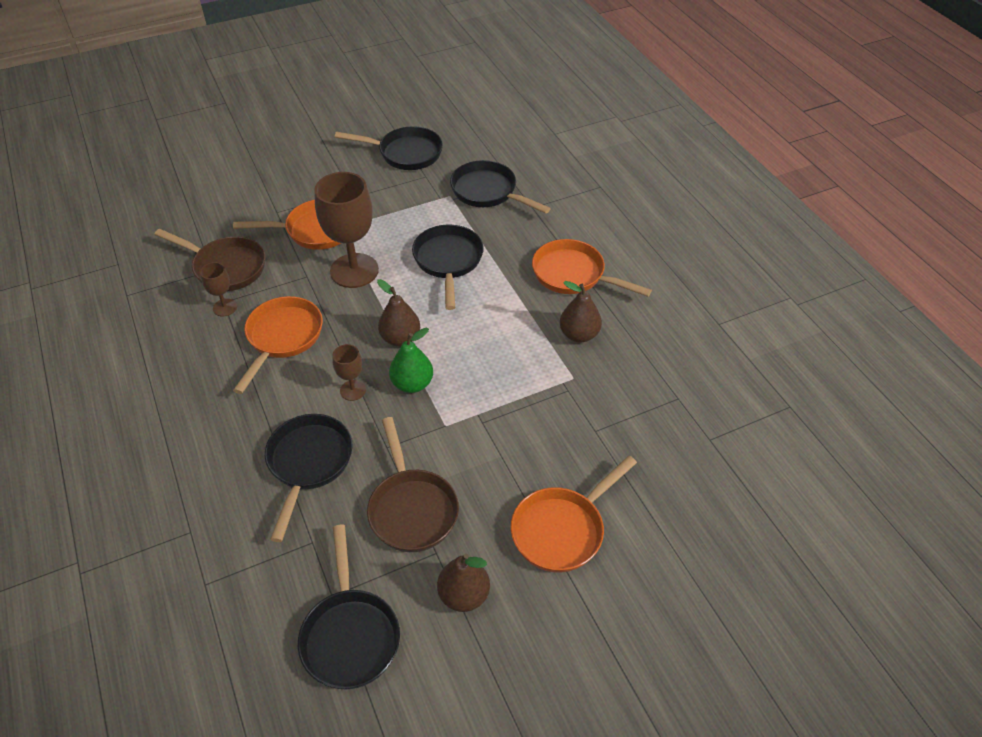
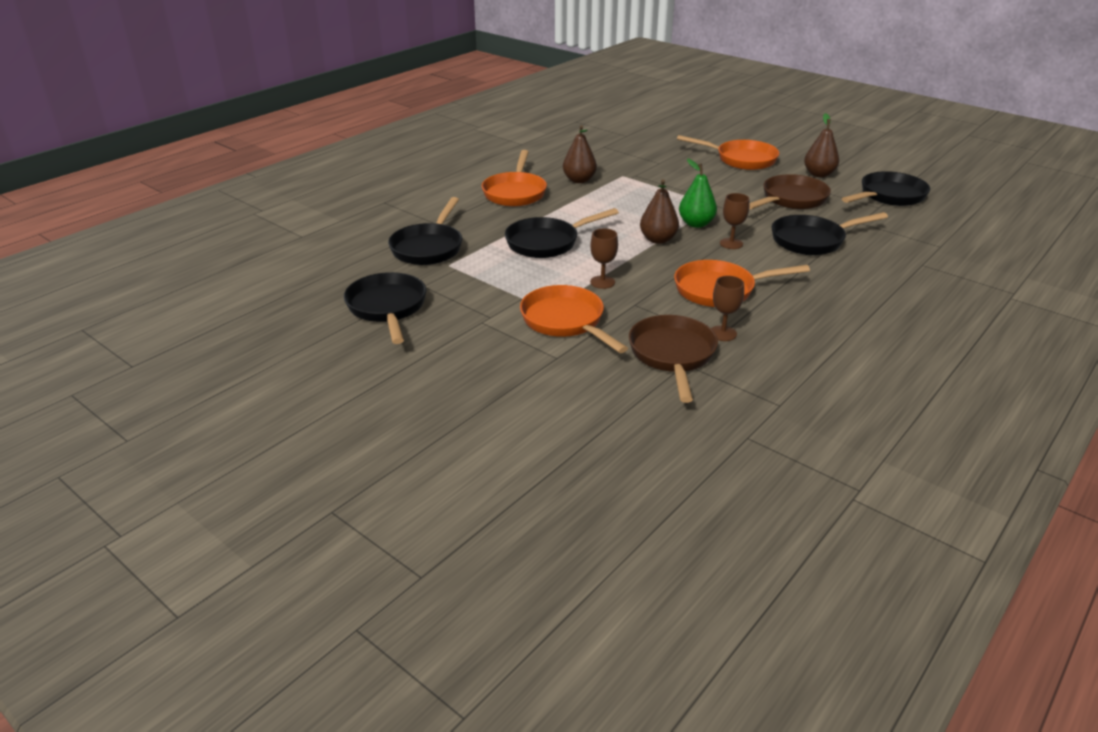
camera: 115 degrees left, 15 degrees down
brown goblet [314,172,379,288] -> brown goblet [590,228,618,289], size x0.48

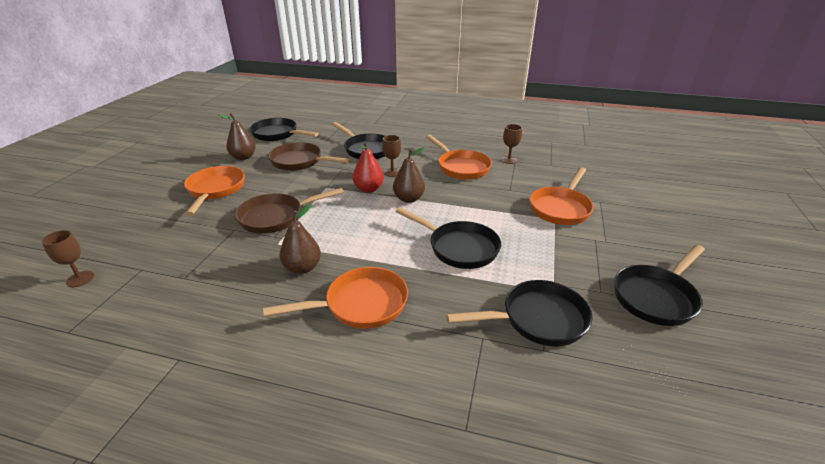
camera: 115 degrees left, 0 degrees up
brown goblet [590,228,618,289] -> brown goblet moved to [42,230,94,287]
brown pan [629,315,718,403] -> brown pan moved to [235,188,344,234]
green pear [679,158,717,228] -> red pear [353,142,384,193]

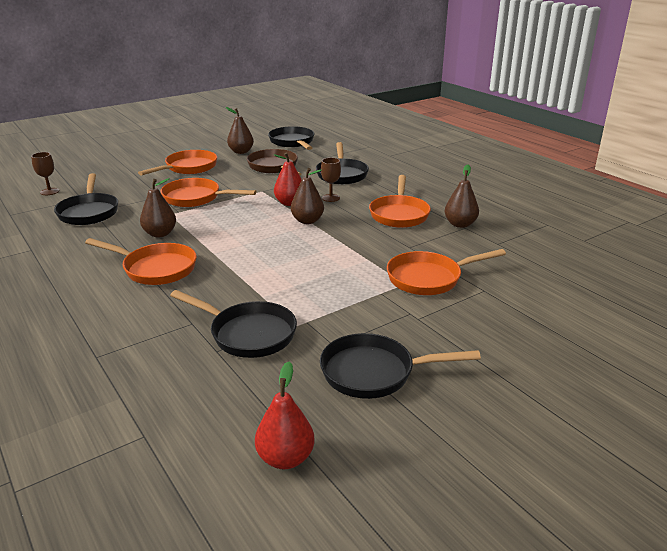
camera: 40 degrees right, 5 degrees down
brown pan [235,188,344,234] -> orange pan [160,178,257,207]
black pan [395,207,501,269] -> black pan moved to [54,173,118,225]
brown goblet [501,124,522,164] -> brown pear [444,165,479,228]
none -> red pear [255,362,314,469]

